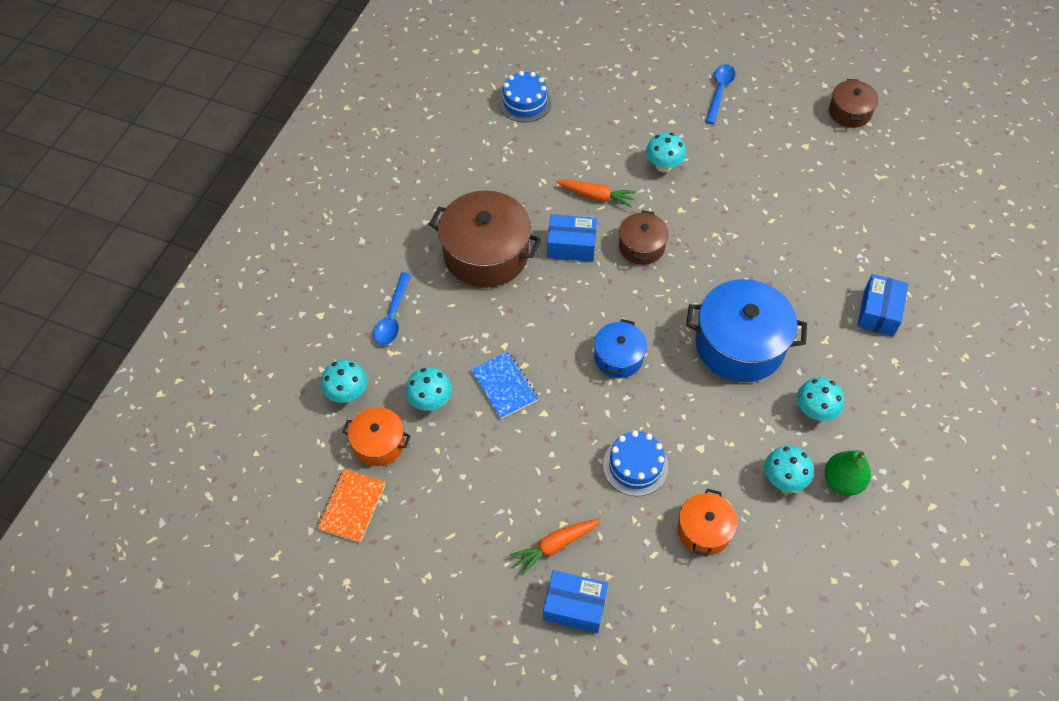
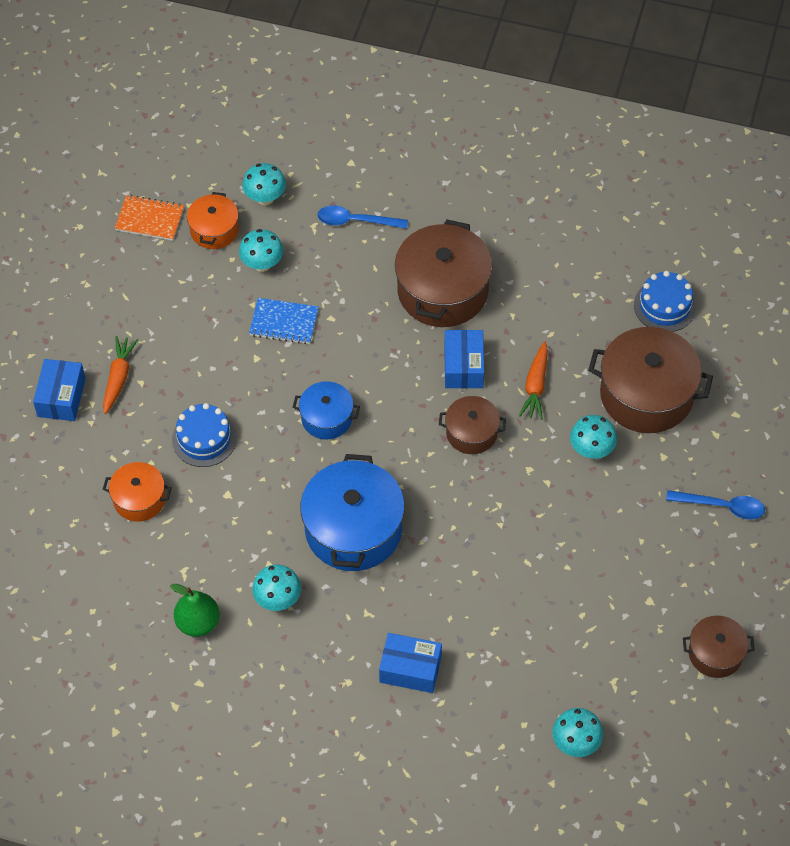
camera: 85 degrees right, 0 degrees up
blue notebook [471,352,539,419] -> blue notebook turned 45 degrees clockwise [249,298,319,344]
orange carrot [509,519,601,576] -> orange carrot turned 45 degrees clockwise [103,336,138,414]
turquoise mushroom [765,446,813,492] -> turquoise mushroom moved to [552,708,603,757]
none -> brown pot [588,327,713,433]

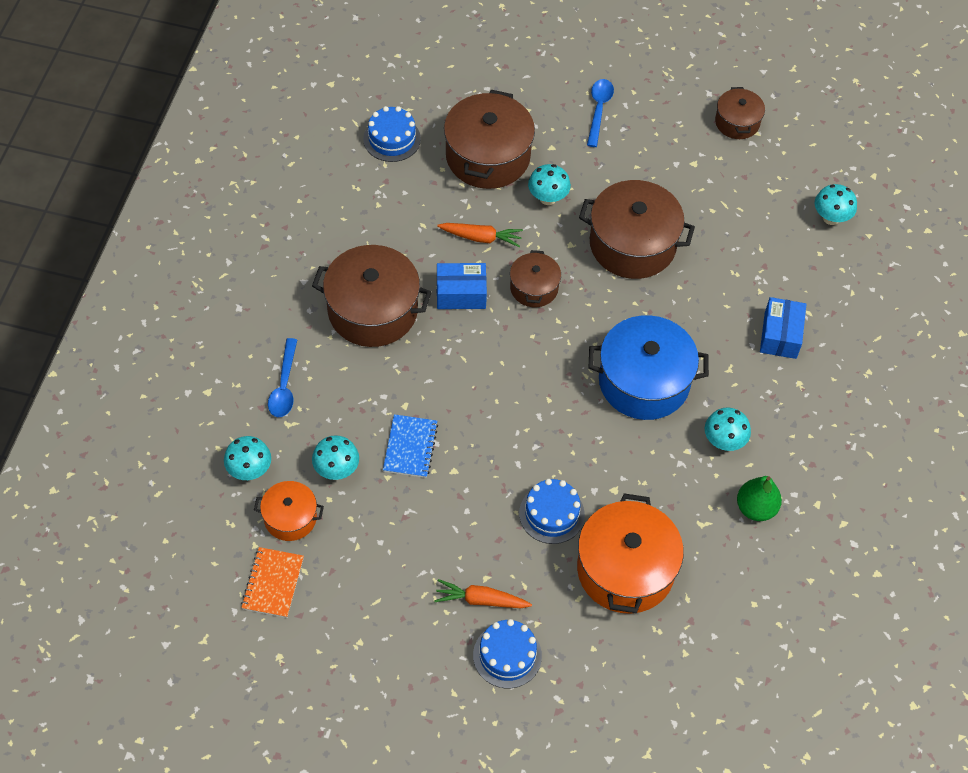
camera: 95 degrees left, 0 degrees up
blue box [33,359,86,421] -> blue cake [473,619,542,688]
orange pot [103,462,172,522] -> orange pot [577,493,684,614], size x1.84
blue pot [293,381,360,440] -> none
none -> brown pot [579,180,695,279]

